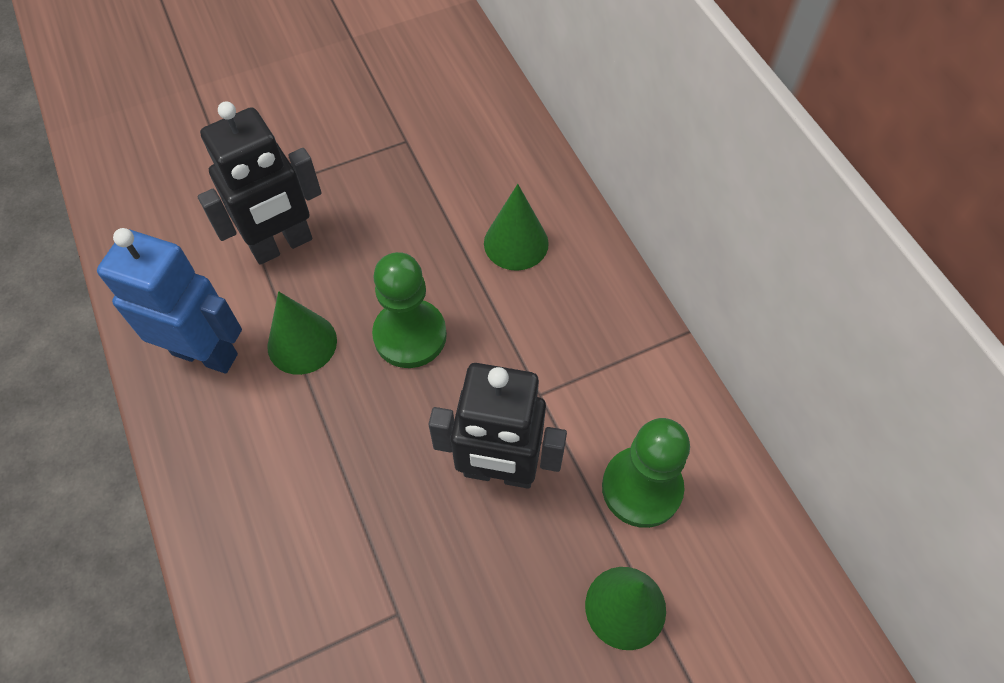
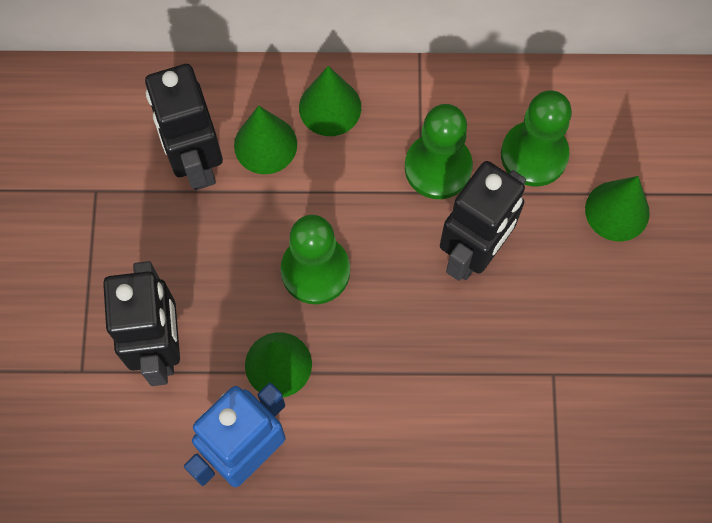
camera: 65 degrees left, 10 degrees up
none -> black robot [145,64,223,190]
none -> green cone [299,66,361,136]
none -> green pawn [405,104,473,199]

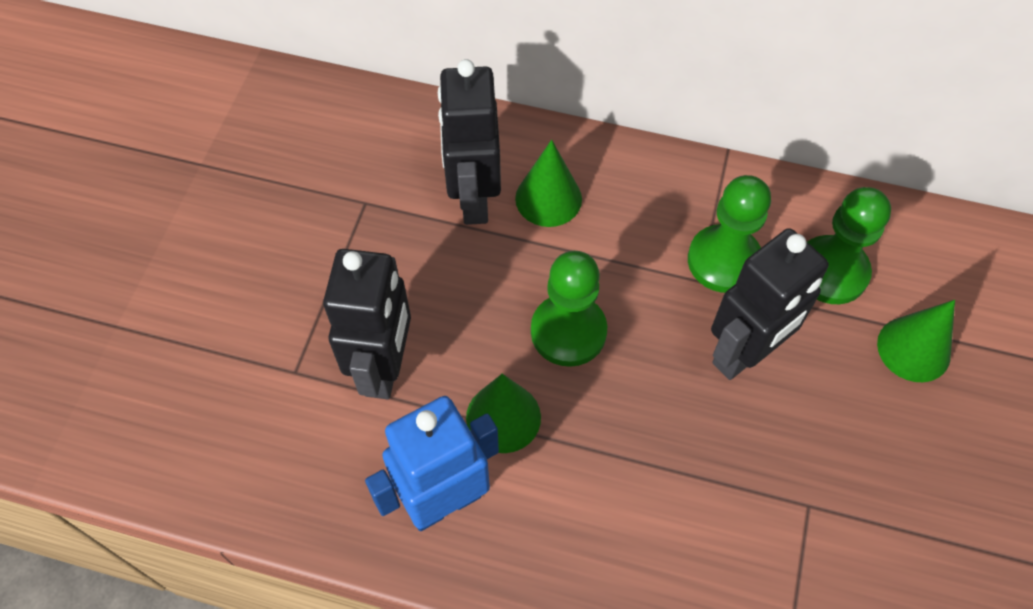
camera: 15 degrees right, 10 degrees down
green cone [299,66,361,136] -> none

